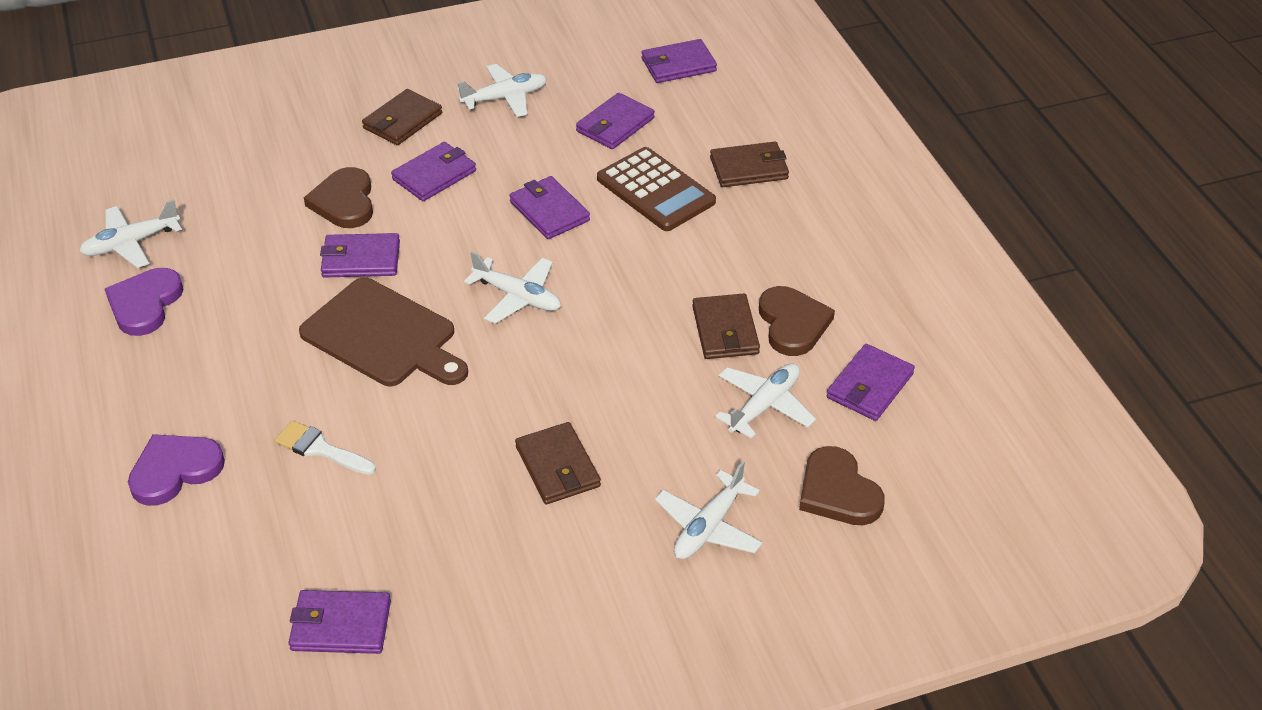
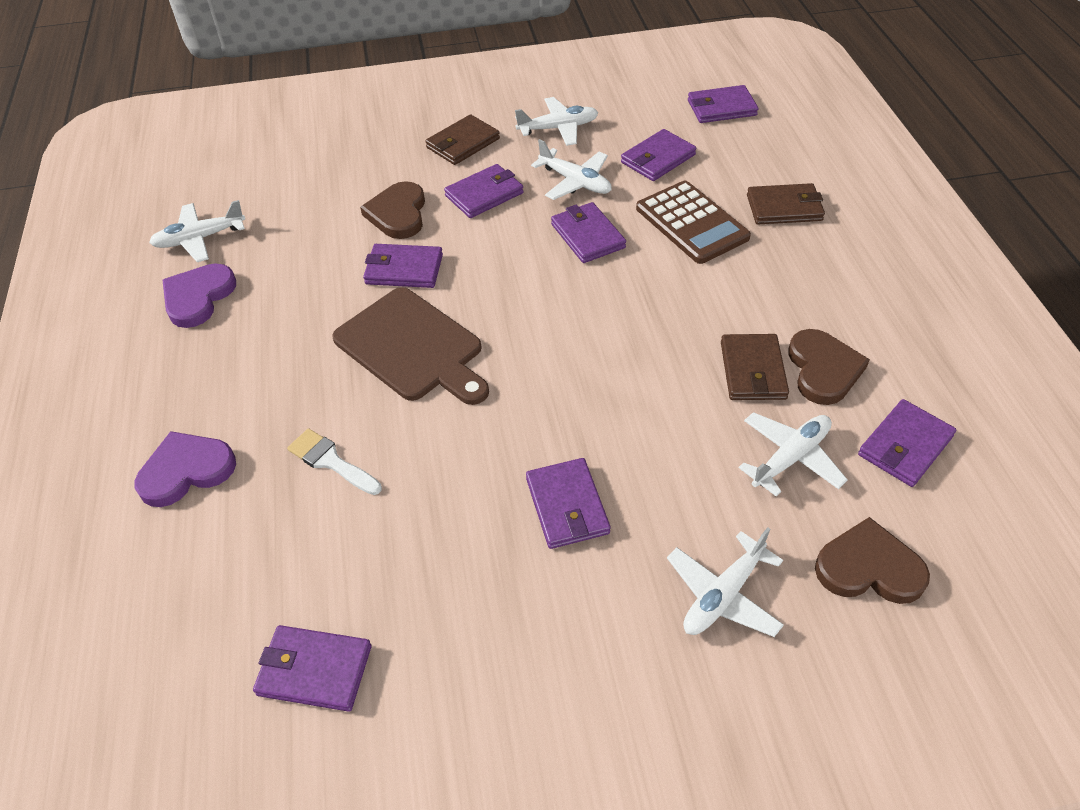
camera: 10 degrees right, 5 degrees up
white plane [464,251,561,324] -> white plane moved to [531,139,612,200]
brown wallet [515,422,601,505] -> purple wallet [526,458,611,549]
brown heart [799,446,885,525] -> brown heart turned 120 degrees clockwise [815,517,930,604]

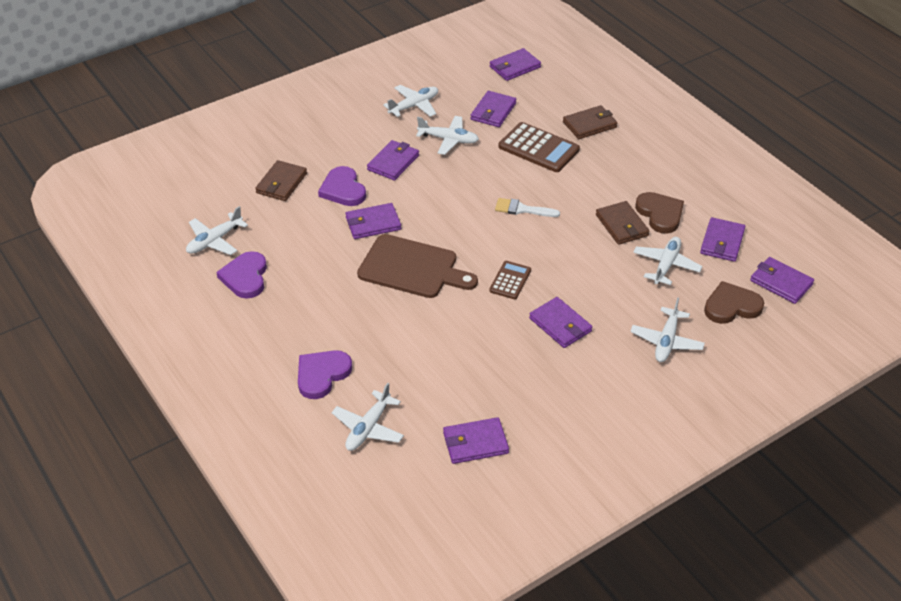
camera: 25 degrees left, 5 degrees down
white brush [287,428,382,495] -> white brush moved to [495,198,560,217]
brown heart [360,181,425,239] -> purple heart [318,166,366,206]
brown wallet [425,114,500,165] -> brown wallet moved to [255,160,307,201]
purple wallet [551,202,626,263] -> purple wallet moved to [750,257,814,304]
none -> white plane [332,383,404,451]
none -> brown calculator [489,261,531,299]

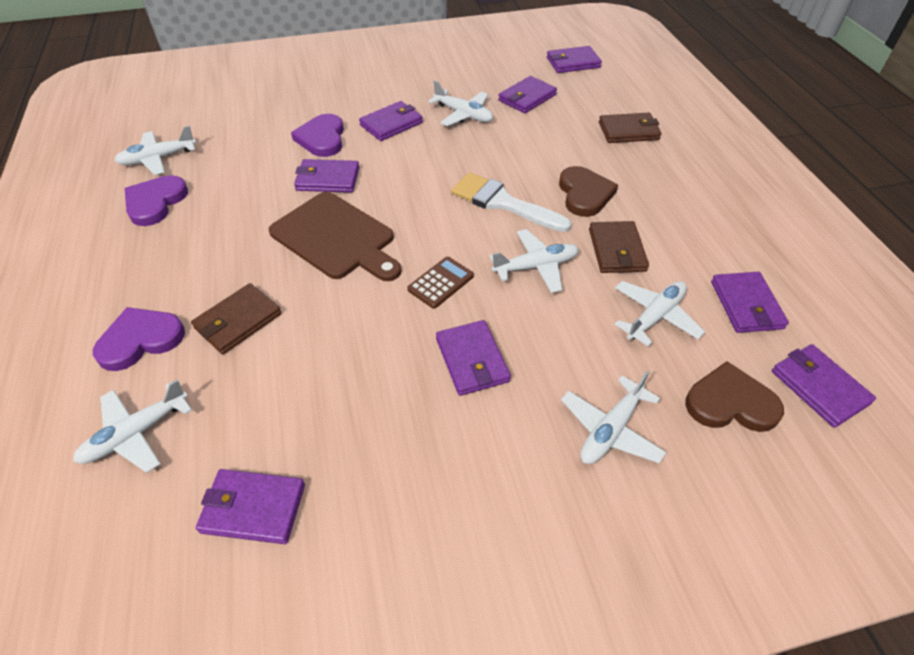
camera: 20 degrees right, 5 degrees up
brown wallet [255,160,307,201] -> brown wallet moved to [191,283,282,354]
white plane [383,85,438,117] -> white plane moved to [489,229,579,293]
white brush [495,198,560,217] -> white brush [451,172,572,232], size x1.58
brown calculator [498,122,580,172] -> none
brown heart [635,192,684,234] -> brown heart moved to [559,166,618,217]
purple wallet [700,217,745,262] -> purple wallet turned 45 degrees counterclockwise [711,272,789,333]

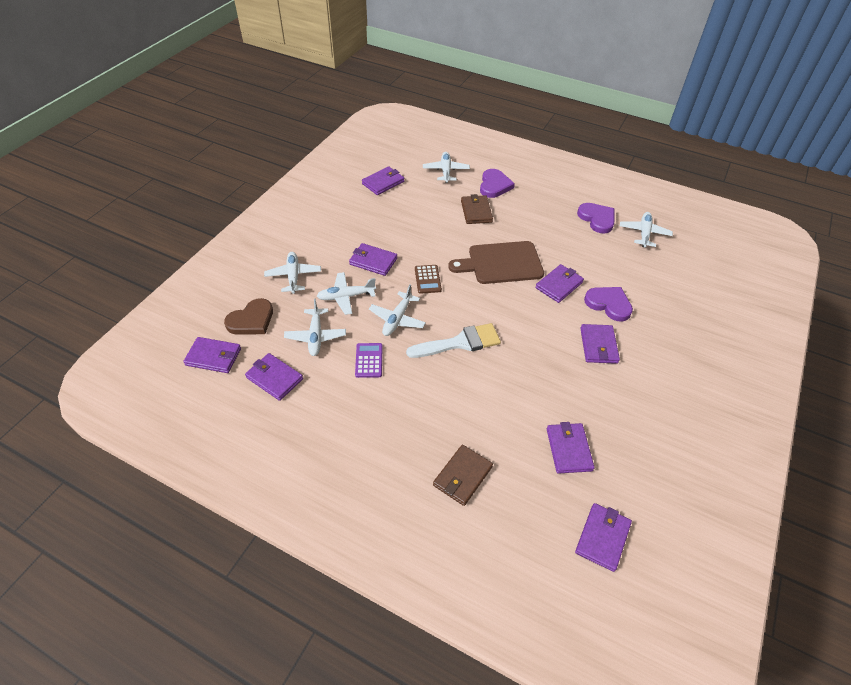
camera: 130 degrees right, 0 degrees up
white plane [428,80,493,126] -> white plane moved to [317,272,376,315]
brown heart [559,166,618,217] -> none
brown wallet [589,221,649,273] -> purple calculator [355,343,383,378]

